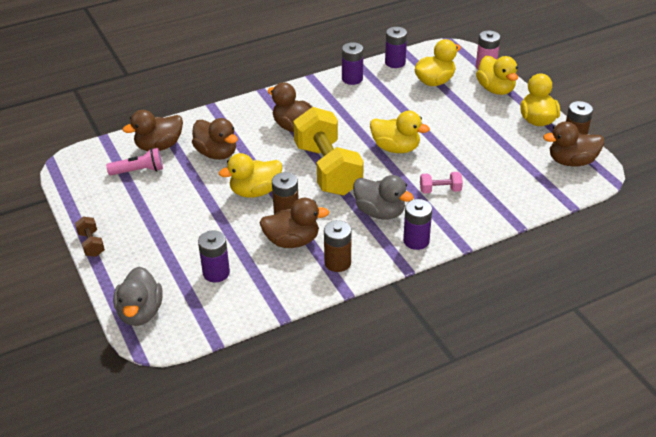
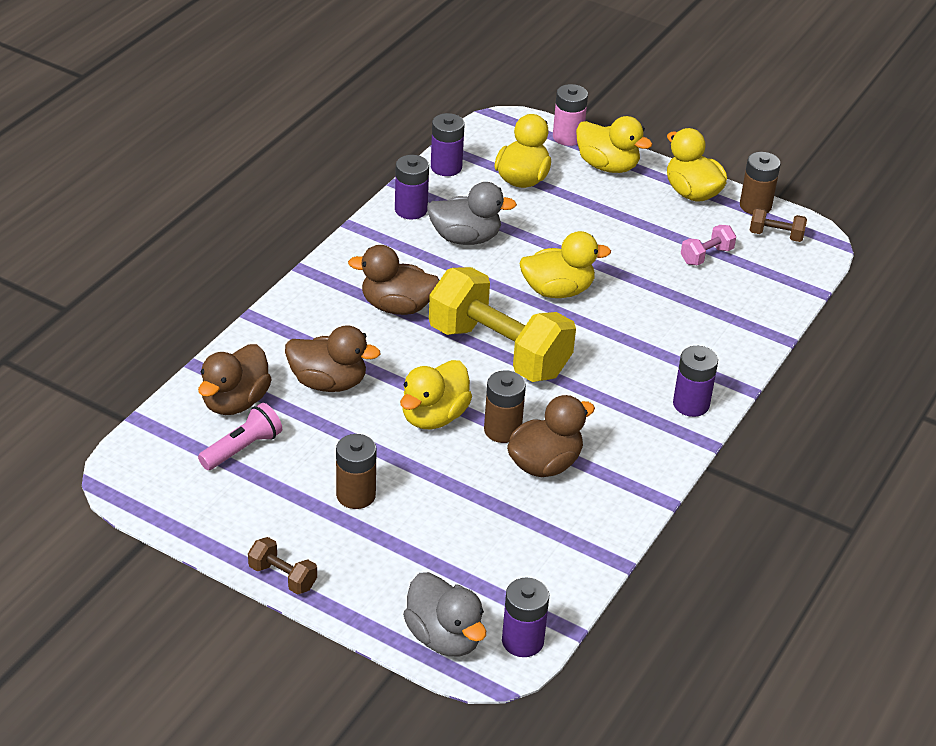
camera: 35 degrees left, 0 degrees up
purple battery [198,230,230,283] -> purple battery moved to [502,577,549,657]
brown battery [324,220,351,272] -> brown battery moved to [336,434,377,509]
grey duck [353,175,414,220] -> grey duck moved to [427,182,517,245]
pink dumbbell [420,172,463,194] -> pink dumbbell moved to [681,225,736,265]
brown duck [543,121,604,166] -> brown dumbbell [750,208,807,242]

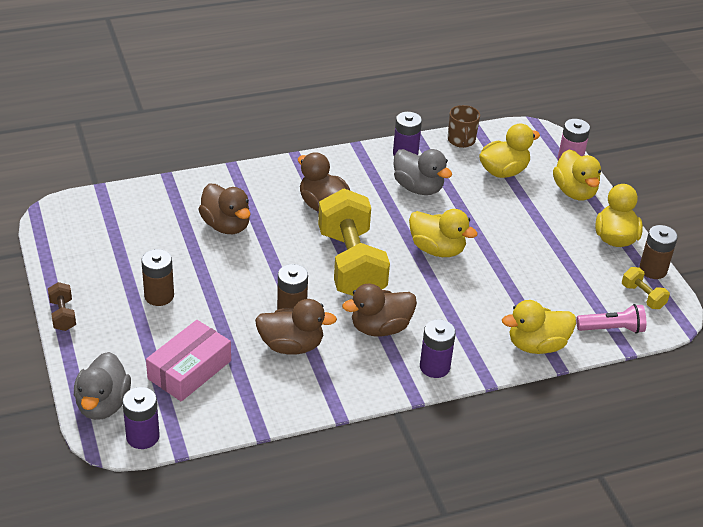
camera: 40 degrees right, 0 degrees up
brown duck [198,344,272,415] -> brown duck moved to [342,283,417,337]
pink flashlight [198,403,282,470] -> pink flashlight moved to [576,304,646,334]
yellow duck [400,360,472,429] -> yellow duck moved to [502,300,576,354]
purple battery [431,113,465,176] -> brown mug [448,105,480,148]
pink dumbbell [681,225,736,265] -> none
brown dumbbell [750,208,807,242] -> yellow dumbbell [622,267,670,309]
none -> pink box [146,320,231,402]

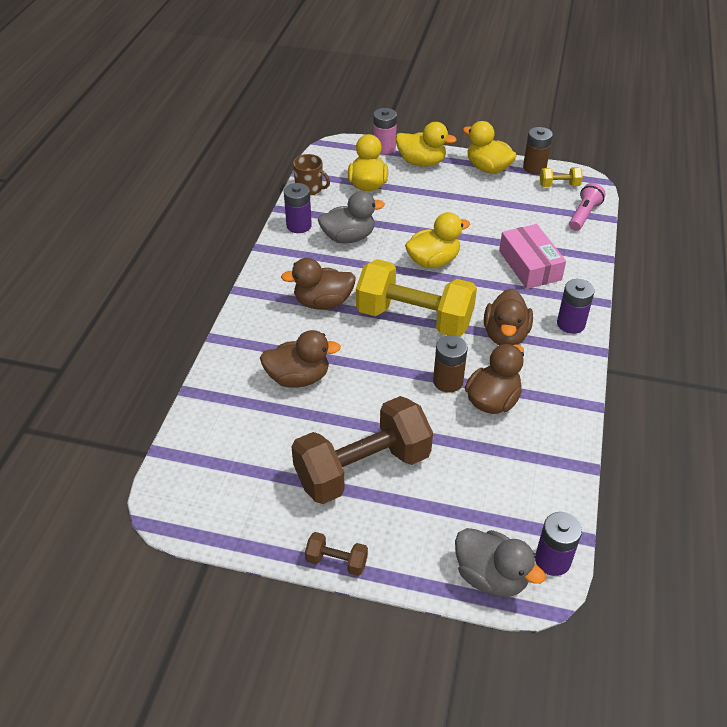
camera: 55 degrees left, 5 degrees up
brown battery [141,249,174,306] -> brown dumbbell [291,396,433,504]
pink box [146,320,231,402] -> pink box moved to [499,224,566,289]
yellow duck [502,300,576,354] -> none

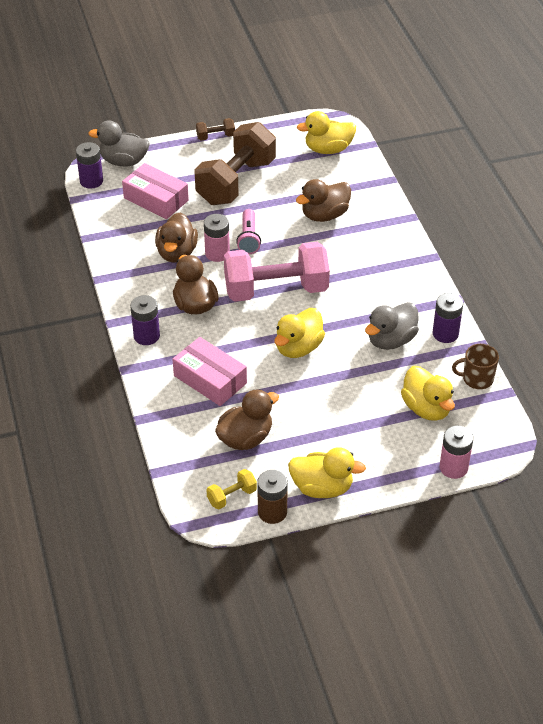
camera: 150 degrees right, 0 degrees up
brown duck [281,258,356,310] -> brown duck moved to [215,389,279,450]
yellow dumbbell [356,259,477,337] -> pink dumbbell [224,242,330,302]
yellow duck [396,122,457,167] -> yellow duck moved to [297,111,356,154]
brown battery [433,335,468,393] -> pink battery [204,214,230,262]
pink flashlight [569,183,606,231] -> pink flashlight moved to [236,209,261,254]
none -> pink box [122,163,189,219]

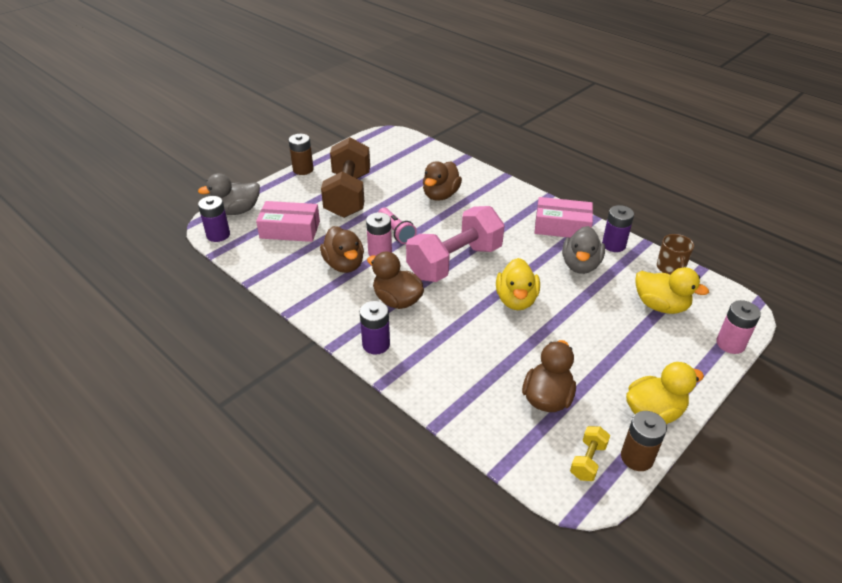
camera: 30 degrees left, 5 degrees down
pink box [173,337,247,406] -> pink box moved to [535,197,593,238]
brown dumbbell [196,118,235,141] -> brown battery [289,134,313,175]
yellow duck [297,111,356,154] -> none
brown mug [452,344,499,389] -> brown mug turned 60 degrees counterclockwise [657,234,694,275]

